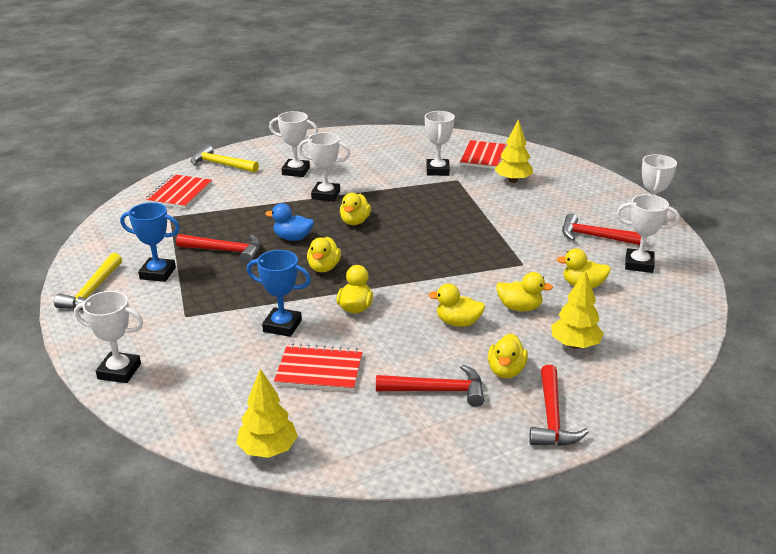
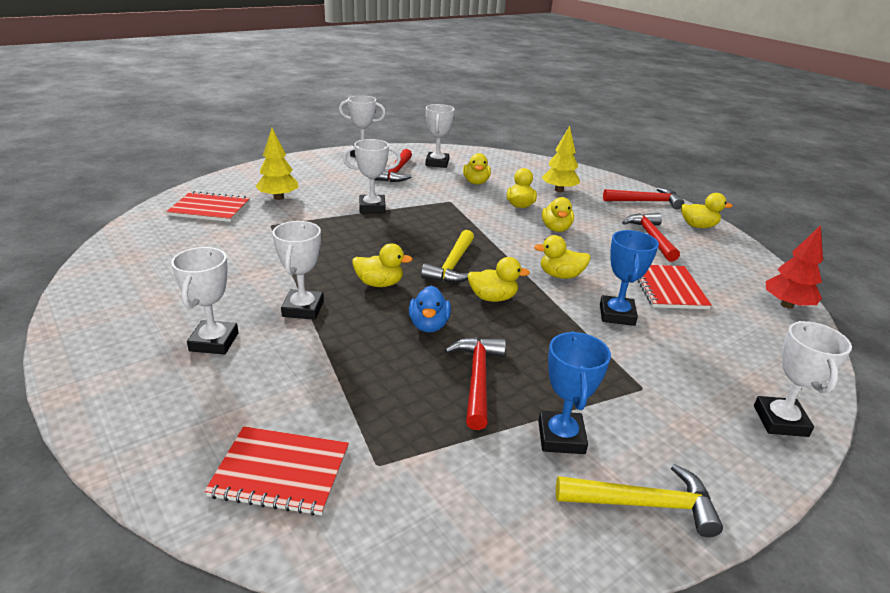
camera: 100 degrees left, 0 degrees up
yellow hammer [191,145,259,173] -> yellow hammer moved to [421,230,474,283]
yellow tree [236,369,298,458] -> red tree [766,225,823,309]
white trophy [425,111,455,176] -> white trophy moved to [342,139,401,213]
yellow duck [488,333,528,378] -> yellow duck moved to [681,193,733,228]

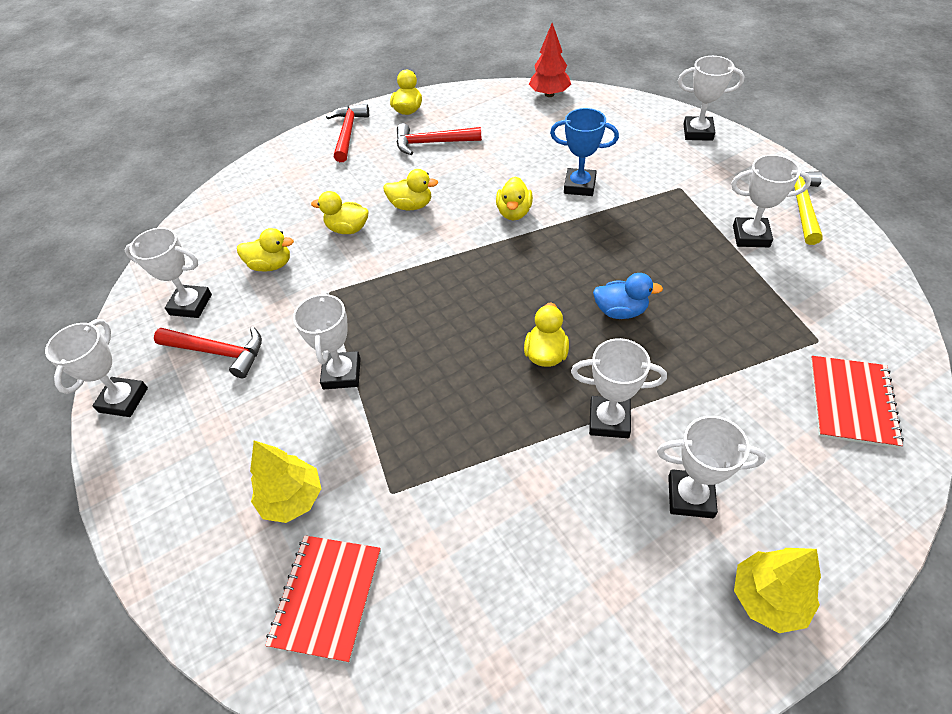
camera: 80 degrees left, 20 degrees up
yellow hammer [421,230,474,283] -> none
red hammer [444,337,506,430] -> none
yellow duck [467,257,530,302] -> none
blue trophy [538,331,611,454] -> white trophy [731,155,811,247]
yellow tree [541,126,580,192] -> yellow tree moved to [734,548,821,633]
red notebook [638,265,712,309] -> none

